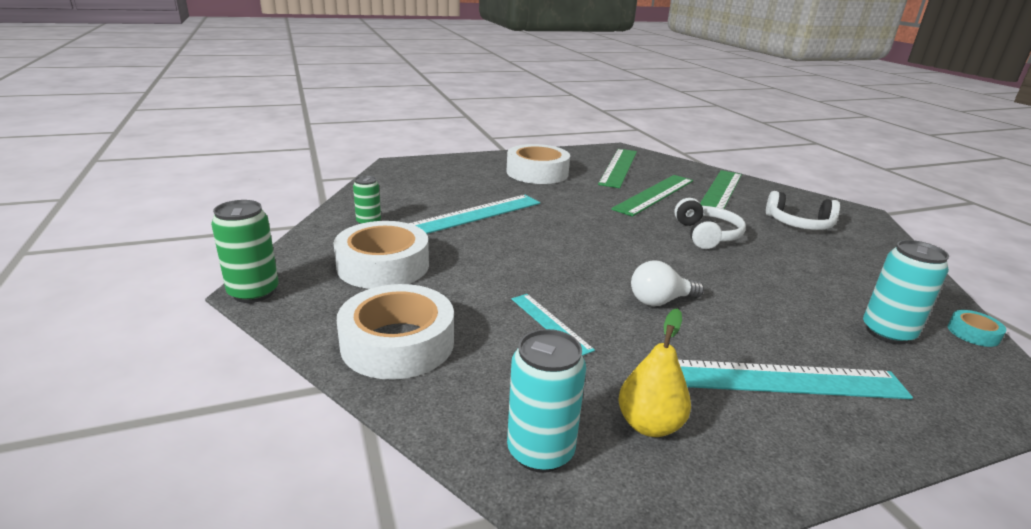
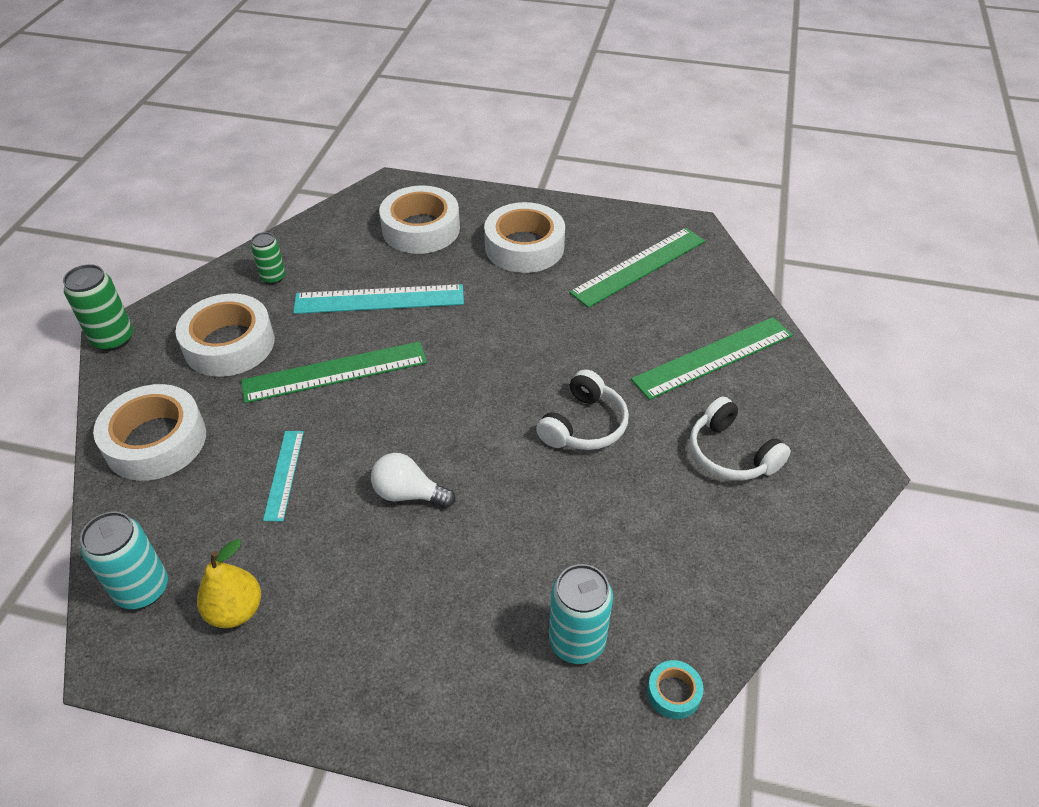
camera: 35 degrees right, 20 degrees up
green ruler [611,175,693,217] -> green ruler moved to [241,341,427,403]
turquoise ruler [678,360,913,399] -> none
none -> white tape [379,185,460,254]

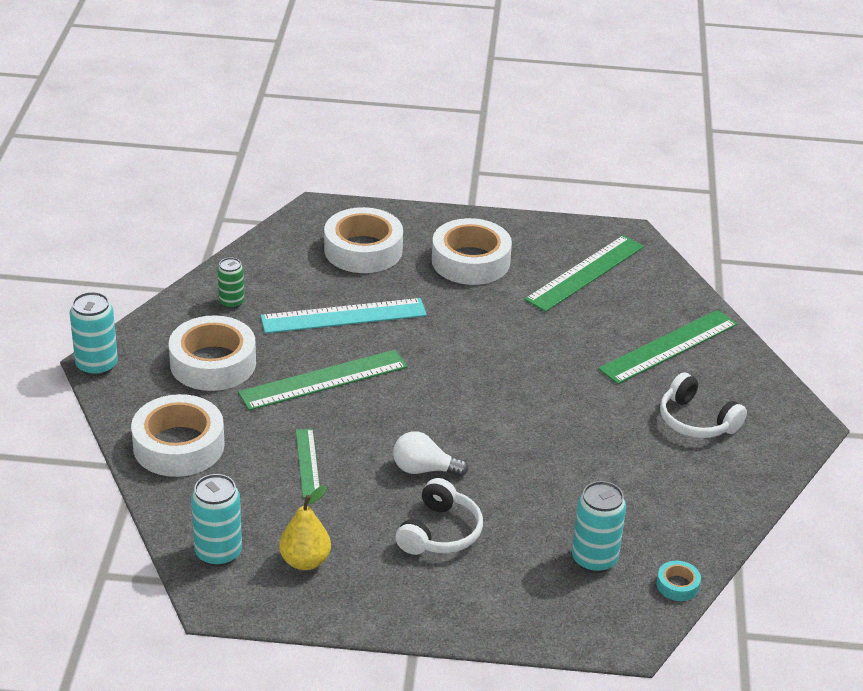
camera: 10 degrees left, 10 degrees down
green can [63,264,133,351] -> turquoise can [70,292,118,376]
turquoise ruler [263,431,304,521] -> green ruler [296,429,320,498]
white headphones [536,369,629,450] -> white headphones moved to [395,478,483,555]

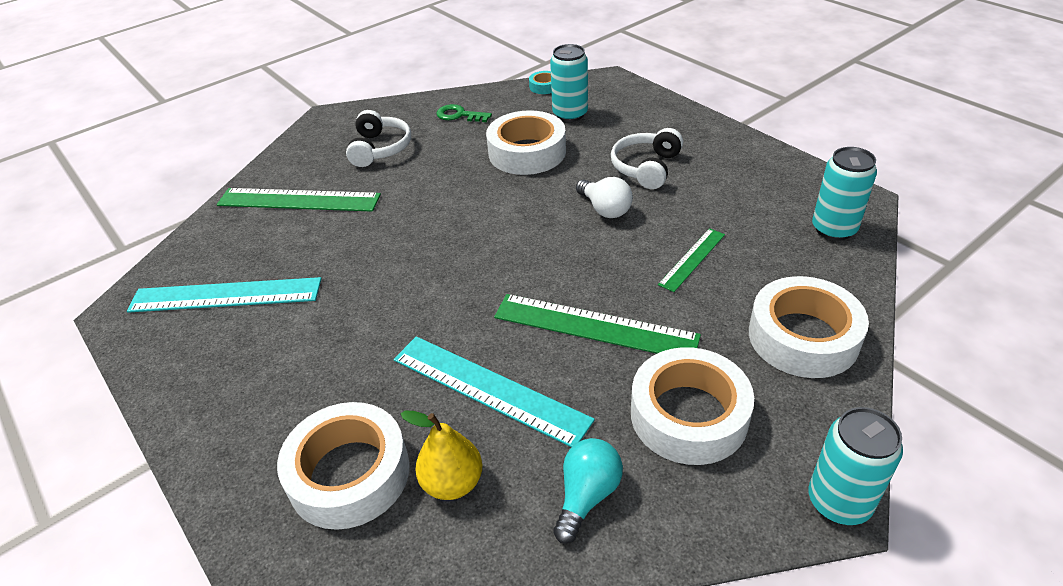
camera: 130 degrees left, 5 degrees up
green can [217,258,244,309] -> turquoise light bulb [553,438,623,544]
yellow pear [279,485,331,570] -> yellow pear moved to [401,411,482,500]
white headphones [395,478,483,555] -> white headphones turned 45 degrees counterclockwise [611,128,683,189]
white tape [432,218,512,285] -> white tape moved to [486,110,566,175]
green ruler [524,235,644,312] -> turquoise ruler [127,277,322,313]
none -> green key [436,104,492,122]

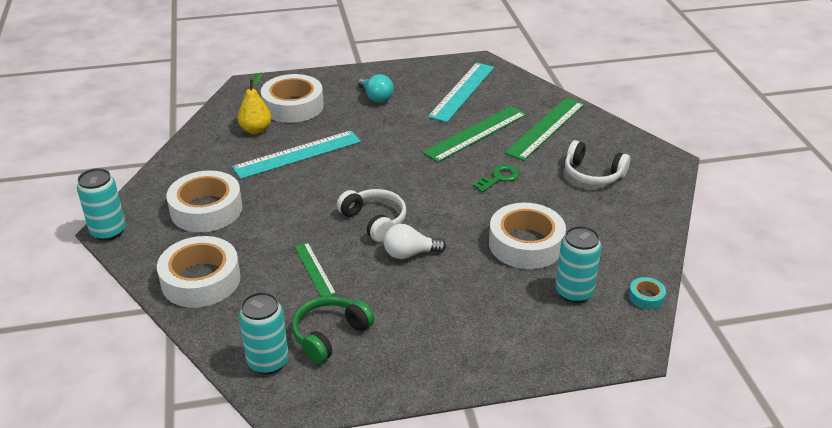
camera: 115 degrees right, 5 degrees down
green key [436,104,492,122] -> green key moved to [473,164,519,192]
green ruler [494,294,701,354] -> green ruler moved to [423,106,527,162]
turquoise light bulb [553,438,623,544] -> turquoise light bulb moved to [358,74,394,103]
white headphones [611,128,683,189] -> white headphones moved to [337,189,406,242]
none -> green headphones [292,296,374,364]

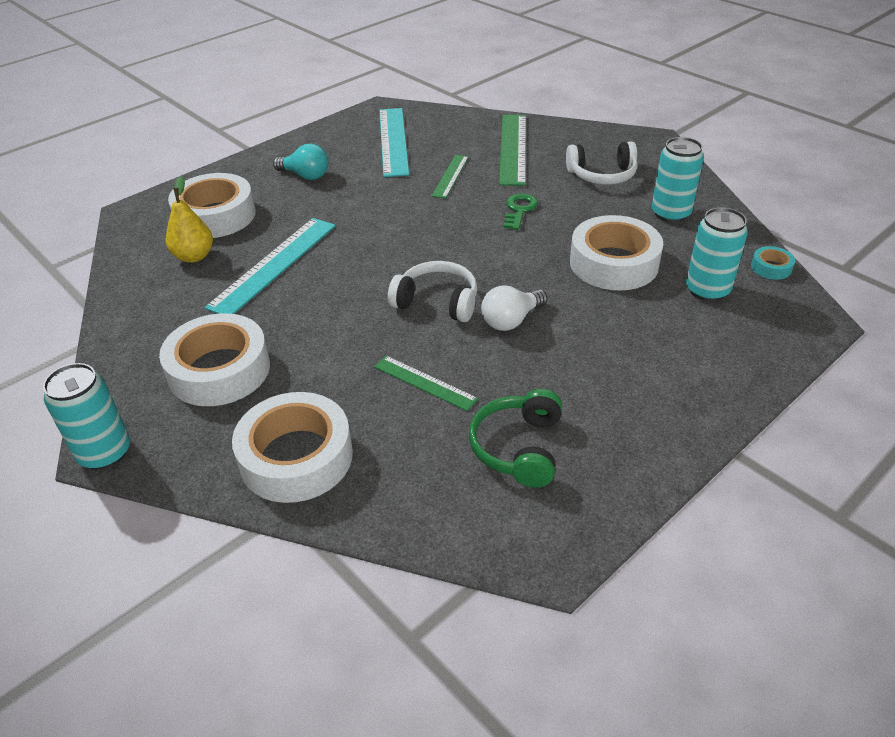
camera: 30 degrees left, 5 degrees up
turquoise can [239,292,289,374] -> turquoise can moved to [652,137,704,223]
green ruler [423,106,527,162] -> green ruler [432,155,469,199], size x0.56

